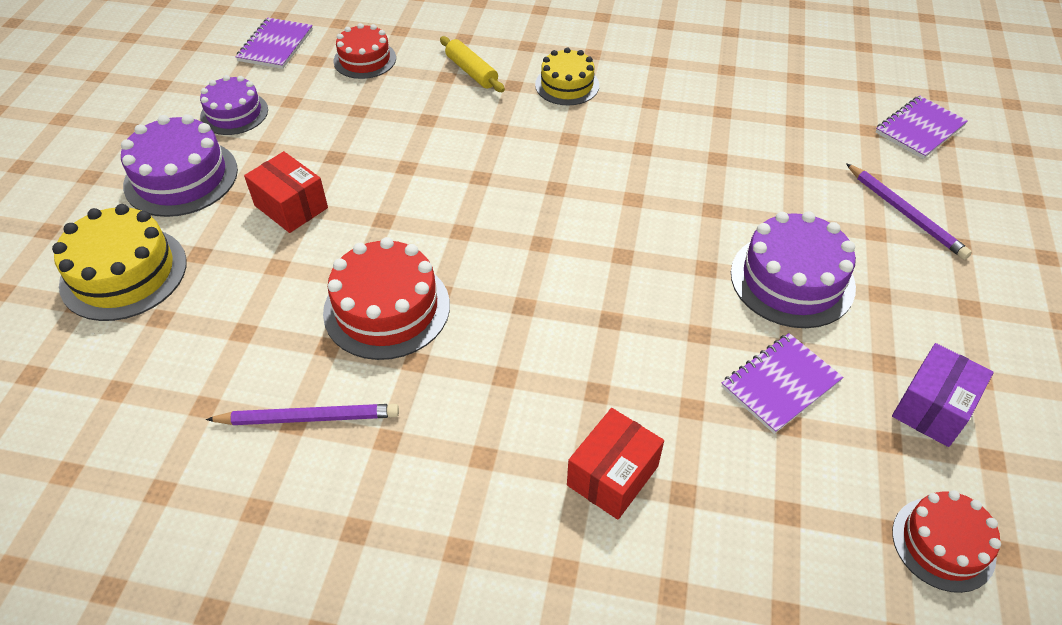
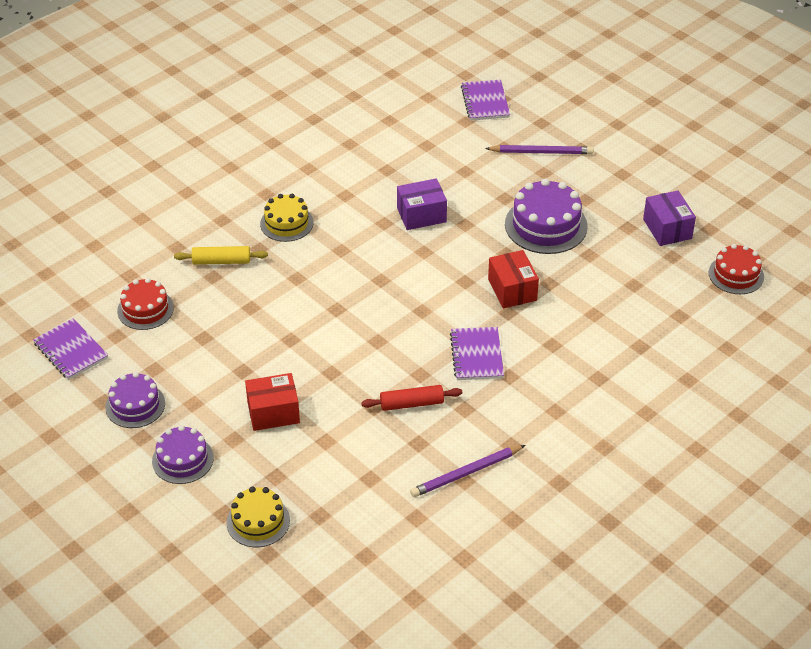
camera: 55 degrees left, 5 degrees down
yellow cake [52,204,187,321] -> yellow cake [226,486,290,547], size x0.65
purple cake [121,114,238,217] -> purple cake [152,425,214,484], size x0.65
purple pencil [206,404,399,425] -> purple pencil turned 150 degrees counterclockwise [410,445,525,497]
red cake [323,237,450,360] -> red rolling pin [361,385,462,411]
red box [567,408,664,520] -> red box moved to [488,250,539,308]
purple notebook [721,333,843,434] -> purple notebook moved to [450,327,504,380]
none -> purple box [397,178,447,230]

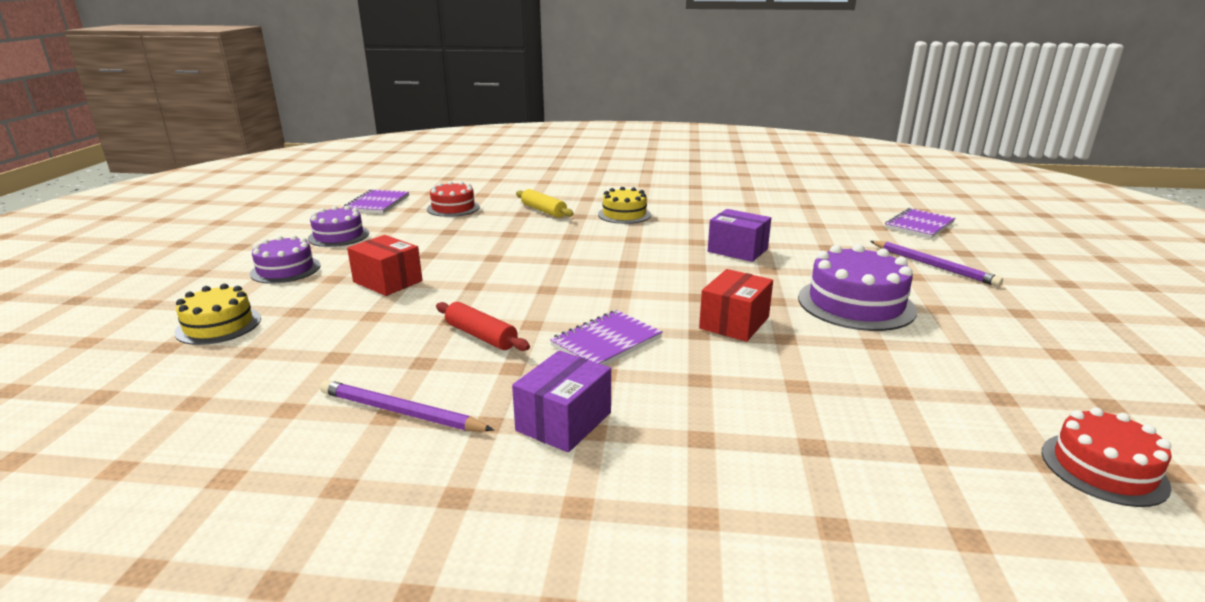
camera: 50 degrees right, 20 degrees down
purple box [643,190,696,246] -> purple box moved to [512,350,611,453]

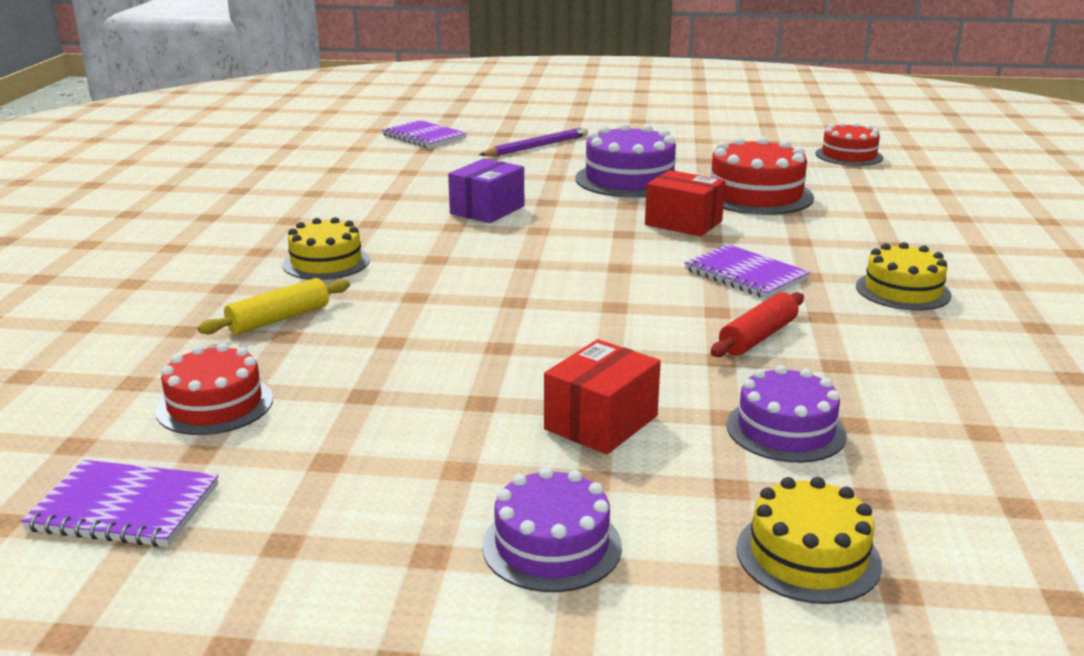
camera: 90 degrees left, 0 degrees up
purple cake [308,206,369,247] -> purple cake moved to [726,365,847,463]
purple pencil [320,380,494,431] -> none
purple box [512,350,611,453] -> yellow cake [856,242,952,310]
none -> red cake [710,136,814,215]

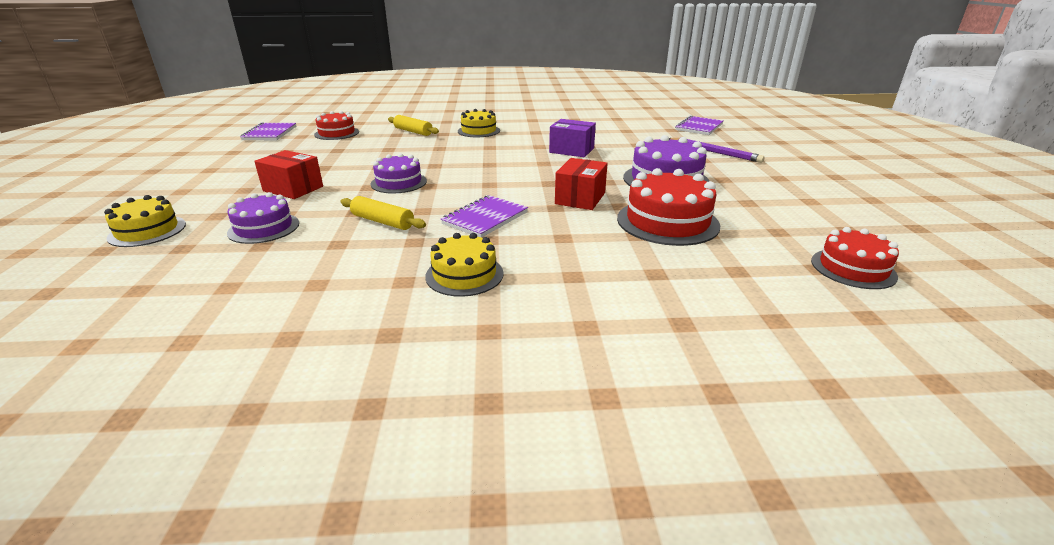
camera: 80 degrees right, 5 degrees up
purple cake [482,467,622,592] -> purple cake moved to [370,153,427,193]
red rolling pin [710,292,804,357] -> yellow rolling pin [340,196,426,230]

